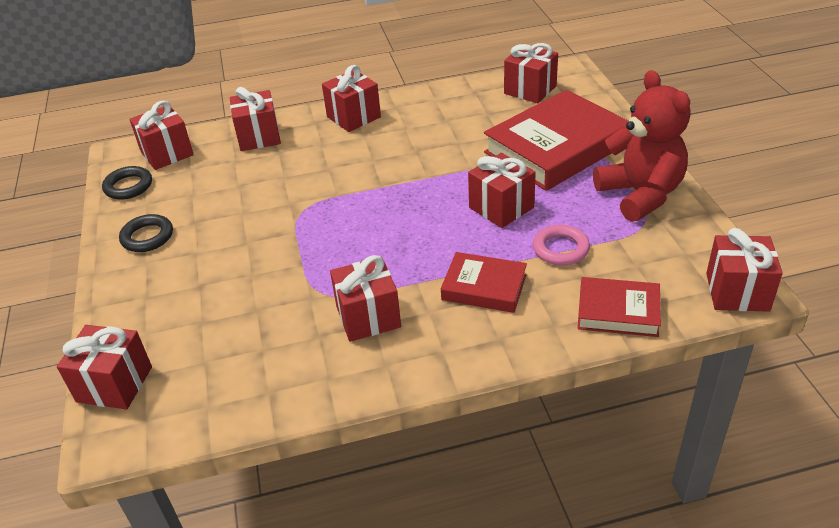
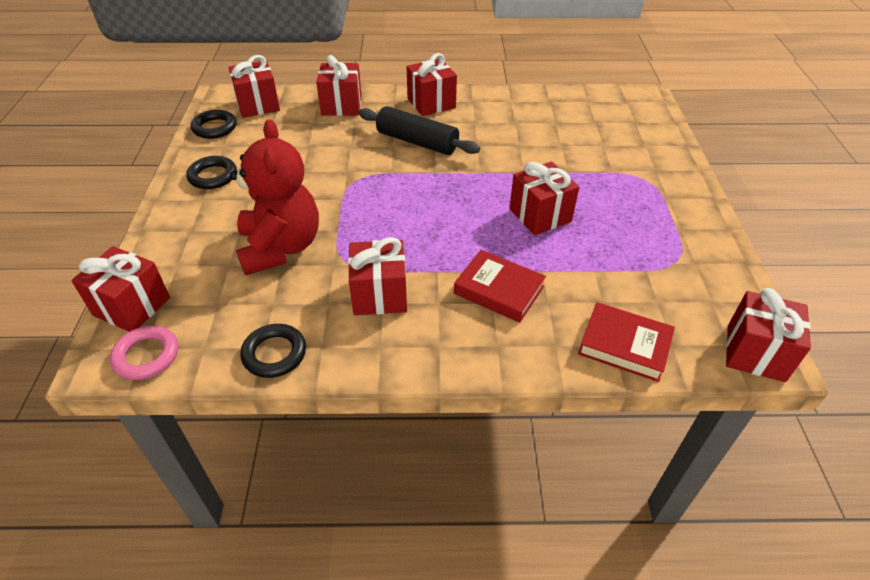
camera: 10 degrees right, 5 degrees up
red book [484,90,628,191] -> none
red gift [504,43,558,103] -> none
pink ring [533,225,590,266] -> pink ring moved to [110,325,178,380]
red teddy bear [593,70,690,222] -> red teddy bear moved to [229,120,319,275]
none -> black ring [241,324,306,378]
none -> black rolling pin [358,106,480,155]

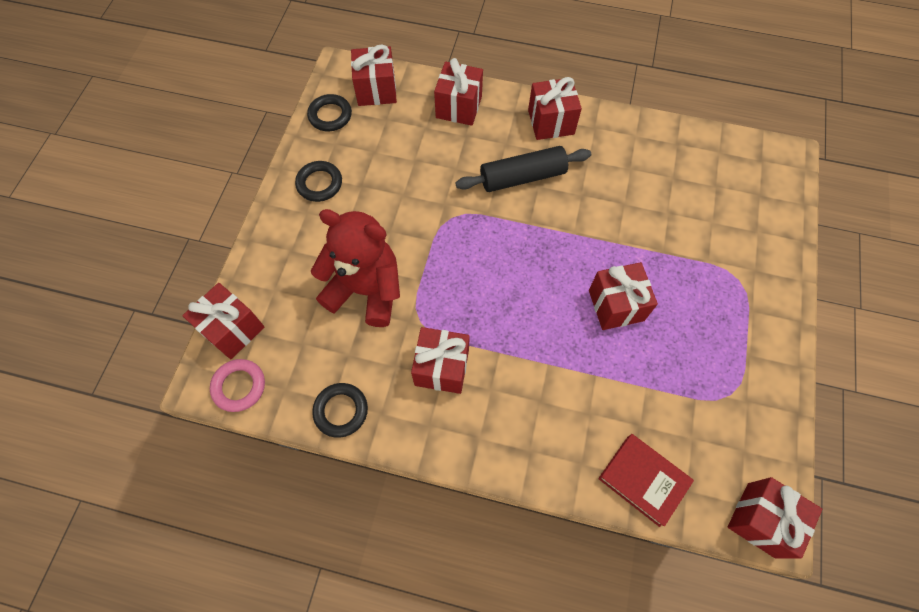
camera: 15 degrees right, 20 degrees up
red teddy bear [229,120,319,275] -> red teddy bear turned 75 degrees counterclockwise [311,209,400,327]
black rolling pin [358,106,480,155] -> black rolling pin turned 60 degrees counterclockwise [455,146,591,192]
red book [454,250,546,323] -> none

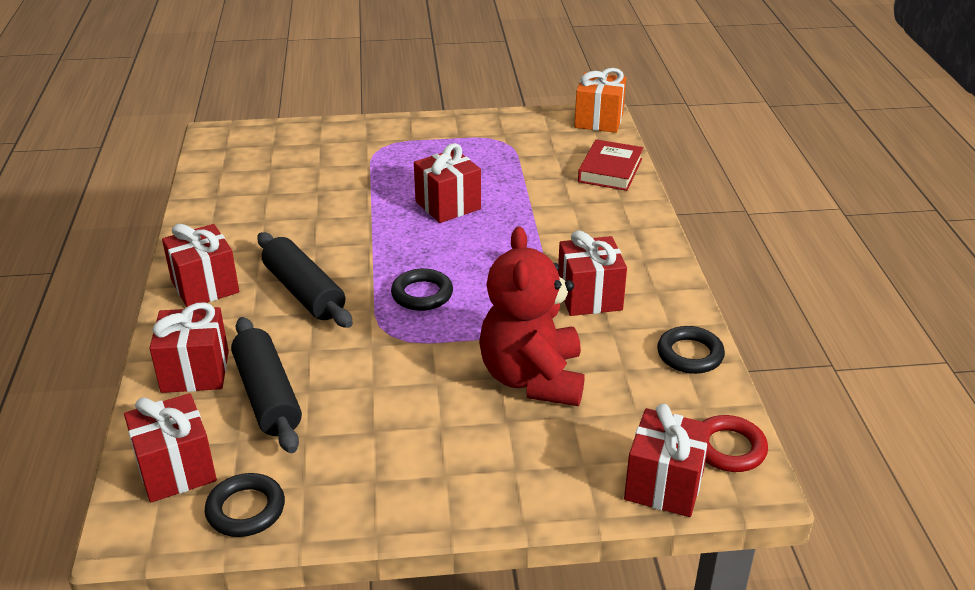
camera: 110 degrees left, 30 degrees down
pink ring [210,359,265,412] -> red ring [702,415,768,472]
black ring [295,161,342,202] -> black ring moved to [391,268,453,311]
red gift [728,477,822,559] -> orange gift [574,68,626,133]
none -> black rolling pin [231,317,302,453]

